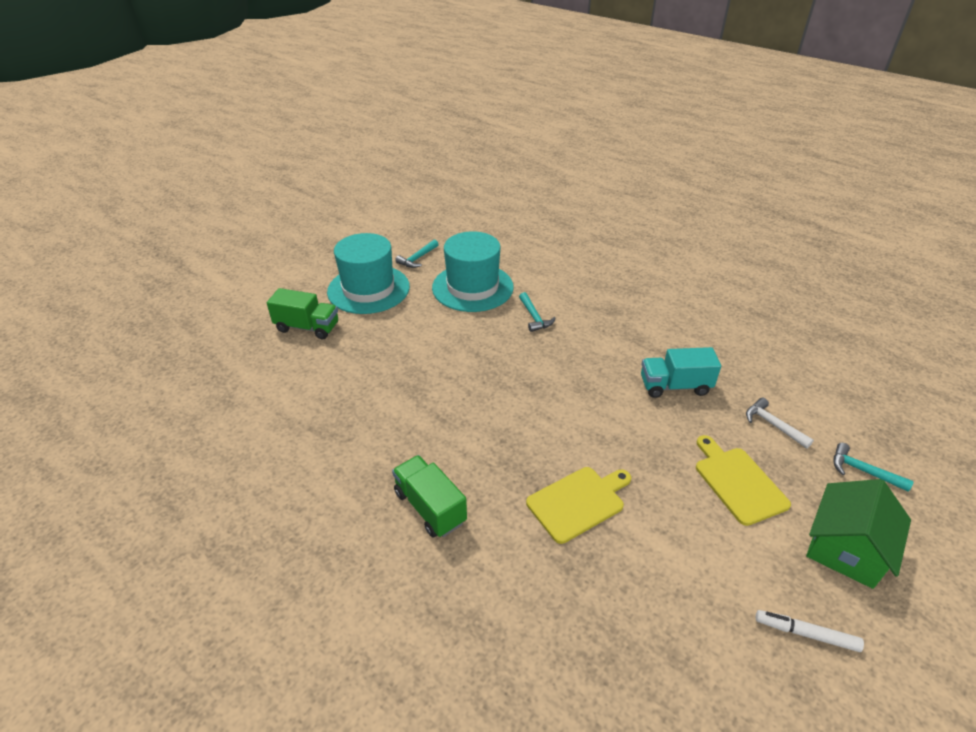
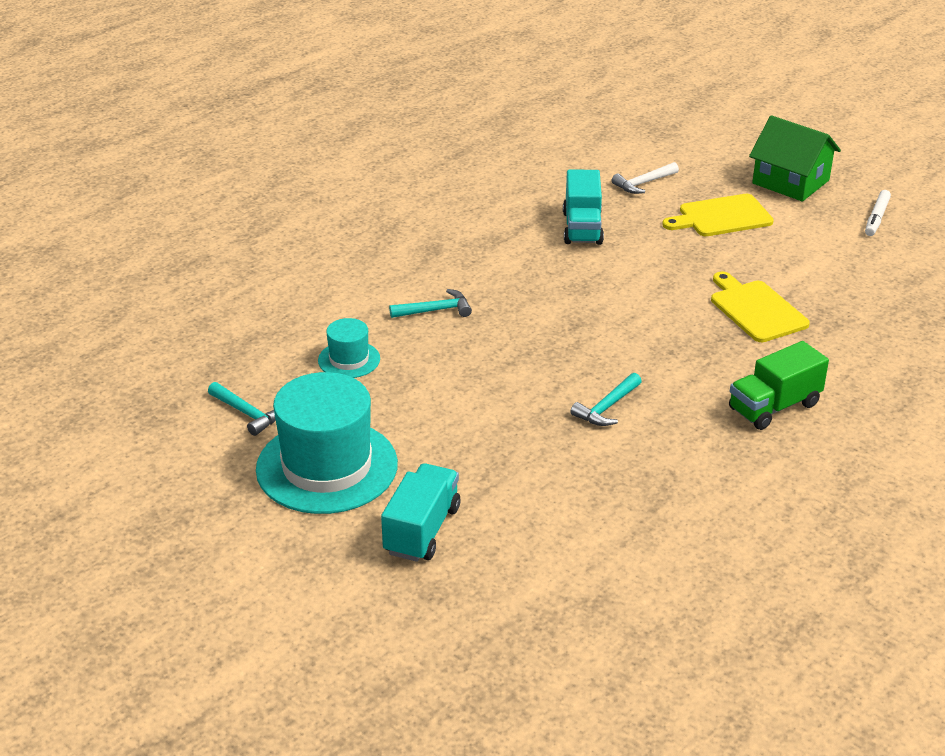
camera: 85 degrees left, 5 degrees down
green truck [267,288,338,339] -> turquoise truck [381,463,460,562]
turquoise hat [432,231,514,312] -> turquoise hat [318,318,380,378], size x0.48
turquoise hammer [833,443,914,492] -> turquoise hammer moved to [570,373,642,426]

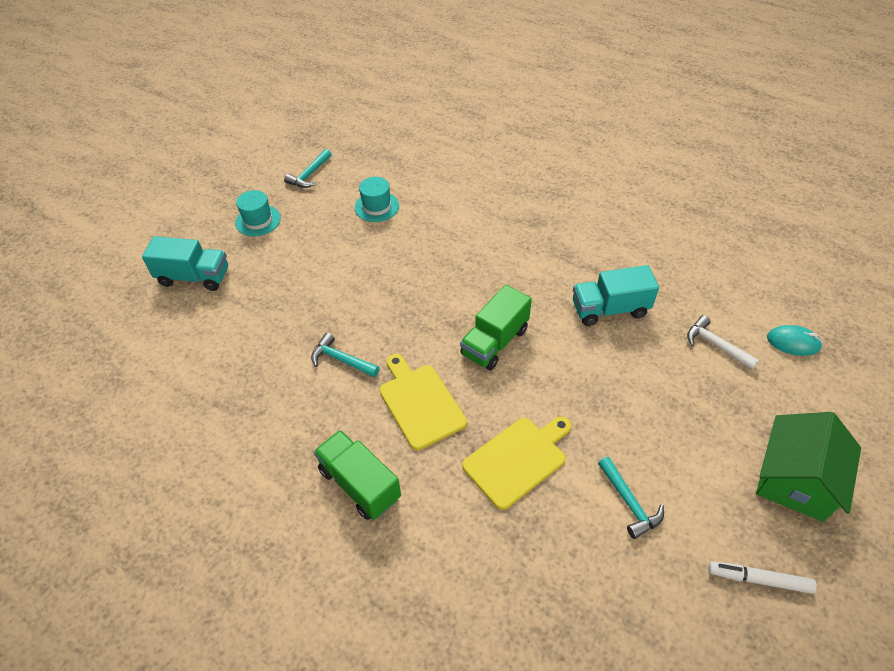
camera: 80 degrees right, 15 degrees up
turquoise hat [256,372,398,514] -> turquoise hat [235,190,281,236], size x0.48
turquoise hammer [389,289,472,318] -> turquoise hammer moved to [598,457,664,539]
yellow cutting board [662,194,774,236] -> yellow cutting board moved to [380,354,467,450]
none -> green truck [460,285,532,371]
none -> turquoise mouse [767,325,822,356]

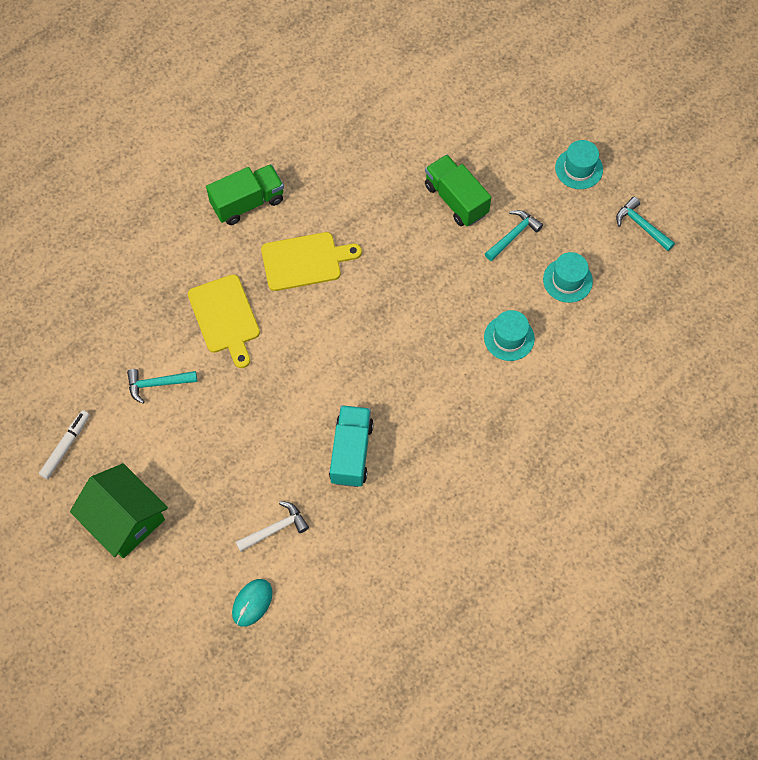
camera: 105 degrees right, 15 degrees up
turquoise truck [142,236,228,291] -> none
turquoise hammer [311,333,380,377] -> turquoise hammer moved to [485,210,543,261]
green truck [460,285,532,371] -> green truck moved to [425,155,491,226]
none -> turquoise hat [484,310,535,361]

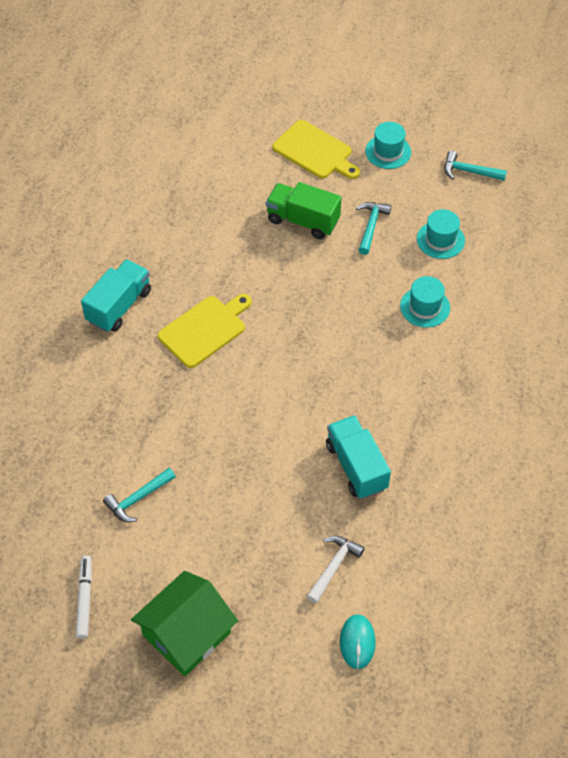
camera: 30 degrees left, 10 degrees down
green house [70,463,168,558] -> green house turned 60 degrees counterclockwise [131,571,238,676]
yellow cutting board [188,274,260,368] -> yellow cutting board moved to [272,120,360,179]
green truck [206,164,284,225] -> turquoise truck [81,259,151,332]

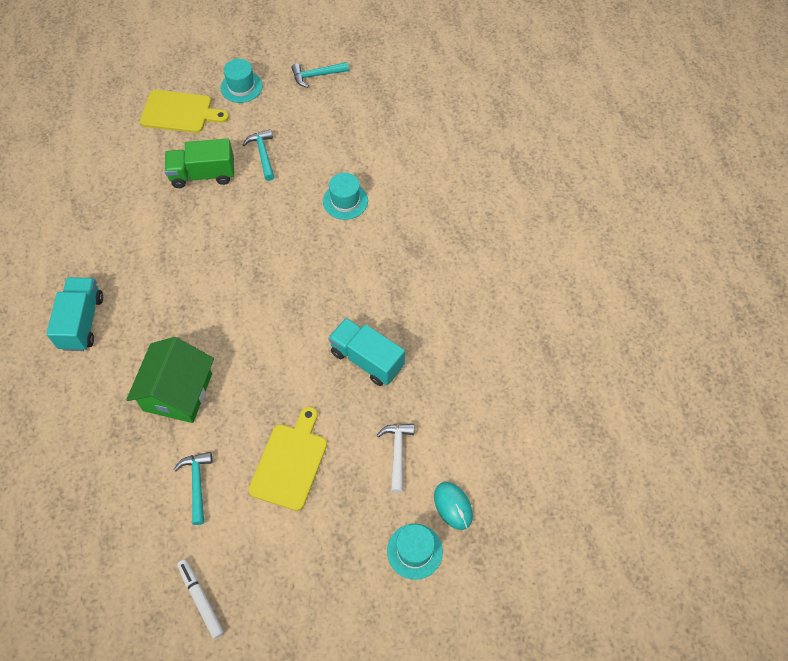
camera: 30 degrees left, 5 degrees up
turquoise hammer [103,468,176,522] -> turquoise hammer turned 150 degrees clockwise [174,452,213,525]
green house [131,571,238,676] -> green house moved to [126,337,214,423]
yellow cutting board [158,294,252,368] -> yellow cutting board moved to [249,407,327,511]
turquoise hat [417,209,465,259] -> turquoise hat moved to [387,524,443,580]

